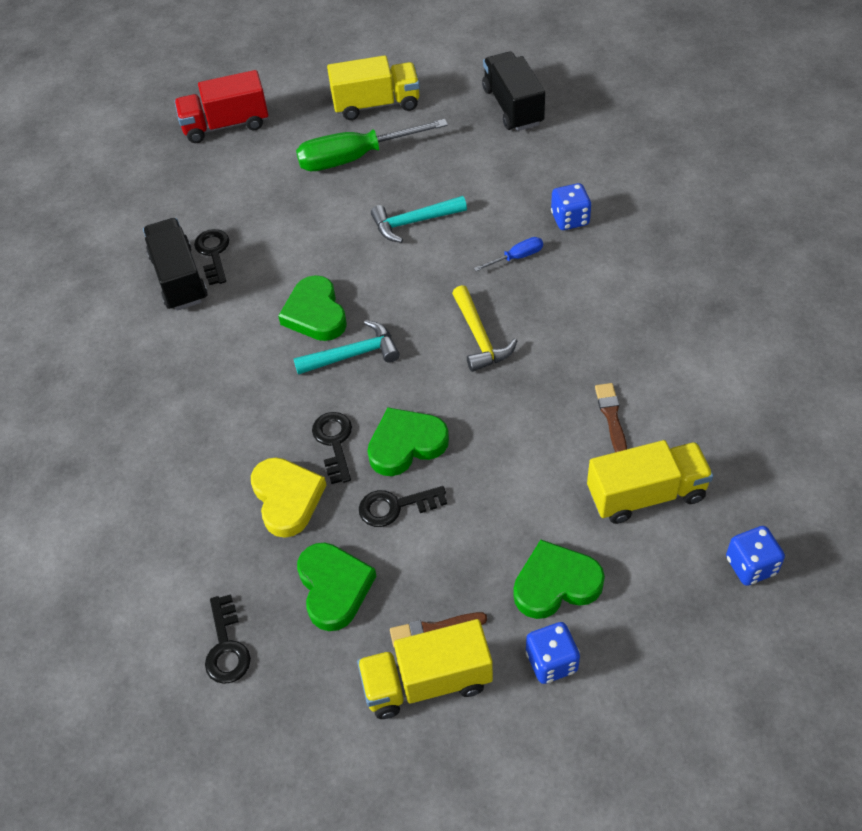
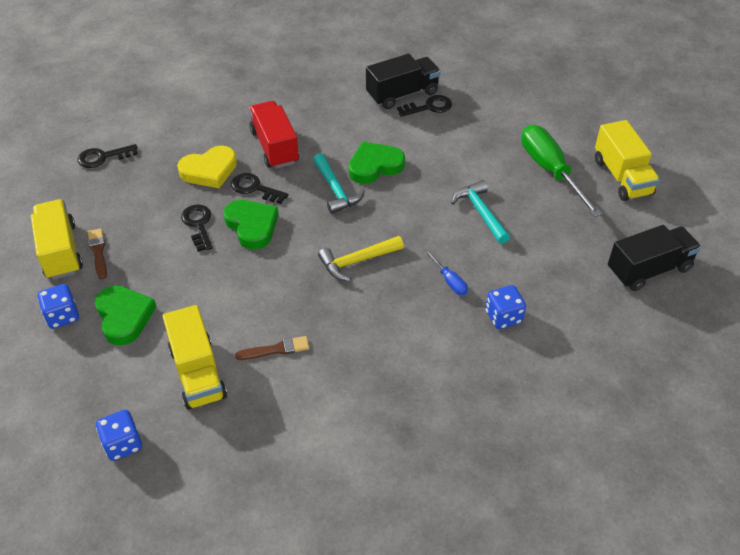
camera: 80 degrees right, 5 degrees down
red truck [174,70,268,143] -> red truck moved to [249,101,299,169]
green heart [297,543,376,631] -> none
black key [312,412,352,484] -> black key turned 135 degrees counterclockwise [231,173,289,204]

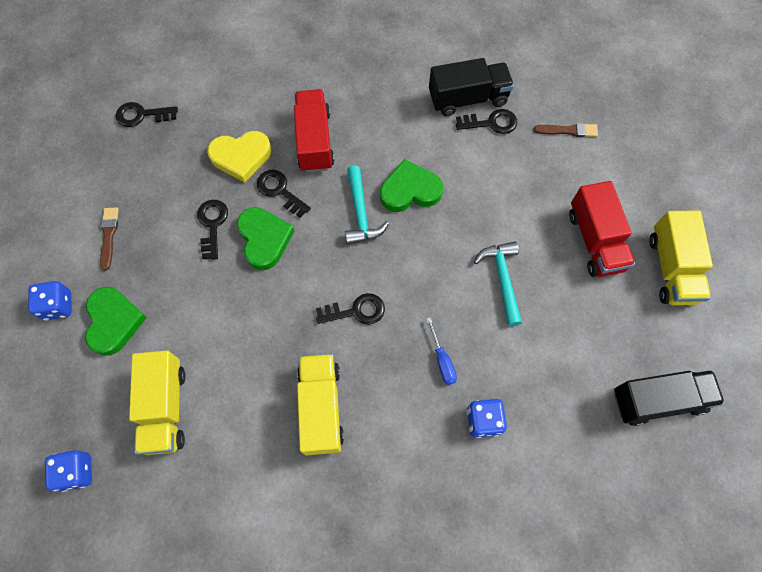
camera: 15 degrees right, 20 degrees up
yellow truck [31,199,83,280] -> yellow truck moved to [297,354,344,456]
brown brush [235,336,309,360] -> brown brush moved to [534,123,598,137]
yellow hammer [318,236,404,282] -> black key [316,293,385,325]
green screwdriver [521,125,602,217] -> red truck [569,181,635,277]

